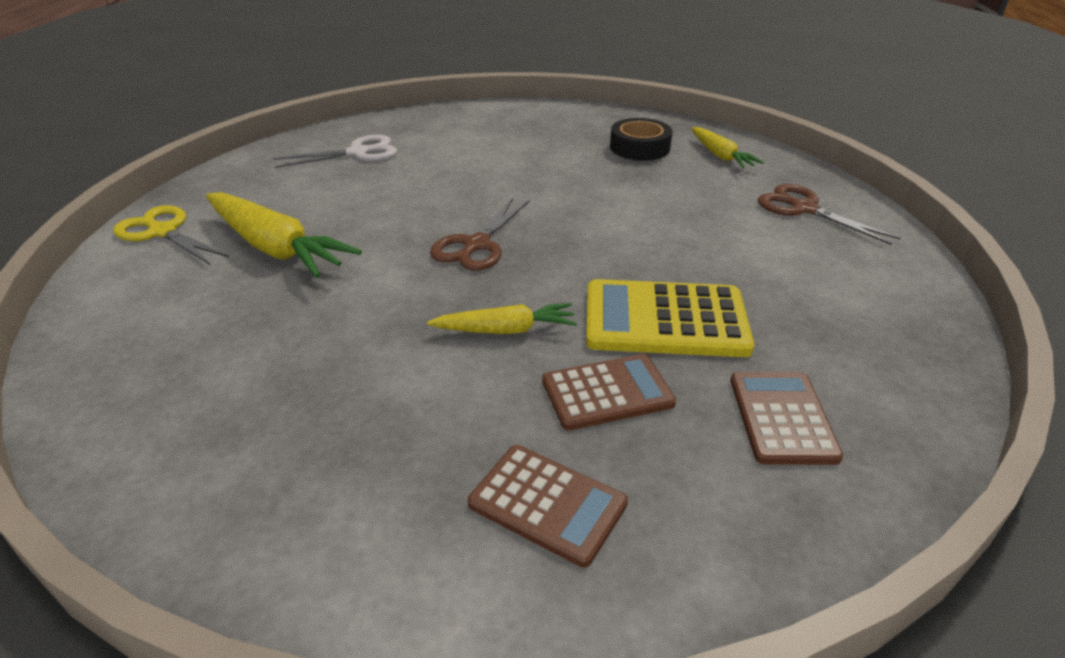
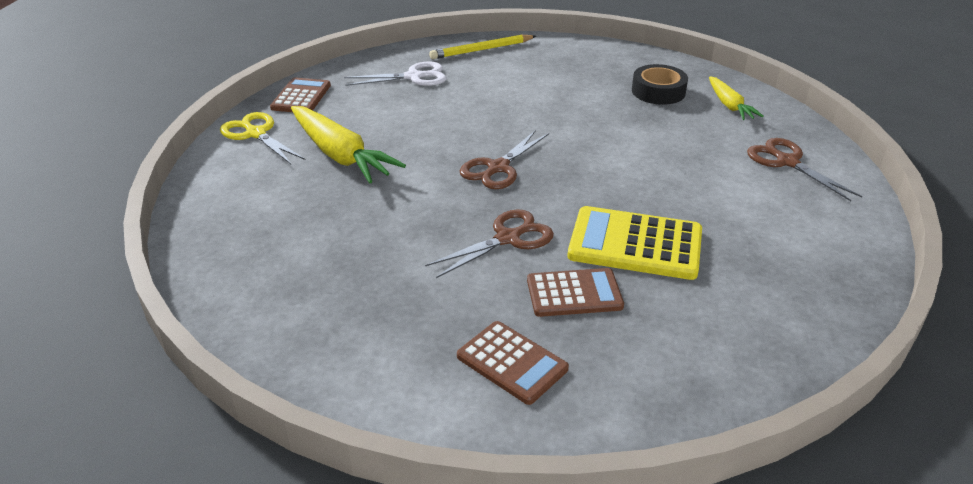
camera: 10 degrees right, 0 degrees up
yellow carrot [427,303,577,334] -> brown scissors [425,209,554,278]
brown calculator [730,372,843,465] -> brown calculator moved to [270,77,331,112]
none -> yellow pencil [429,35,536,59]

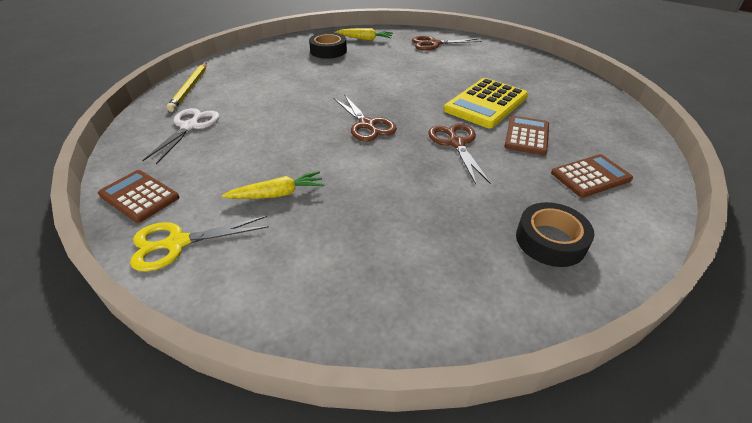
camera: 65 degrees left, 5 degrees up
yellow carrot [291,106,406,183] -> yellow carrot [222,171,324,199], size x0.57
none -> black tape [516,202,595,267]

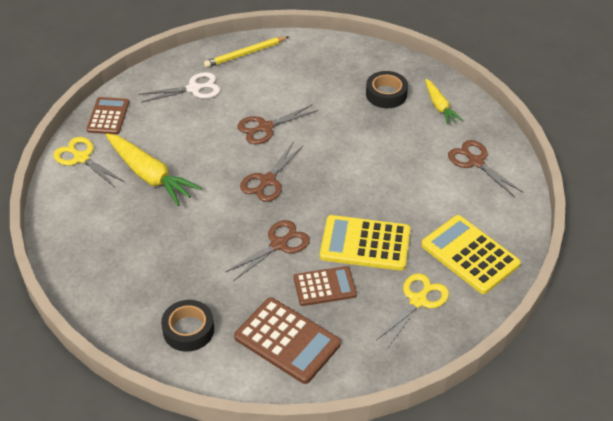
camera: 60 degrees right, 5 degrees up
yellow carrot [222,171,324,199] -> yellow carrot [106,133,202,206], size x1.74
brown calculator [551,154,633,198] -> brown calculator [234,298,341,384], size x1.53
none -> brown scissors [237,105,318,145]
none -> yellow scissors [377,273,449,347]
none -> yellow calculator [421,215,521,294]

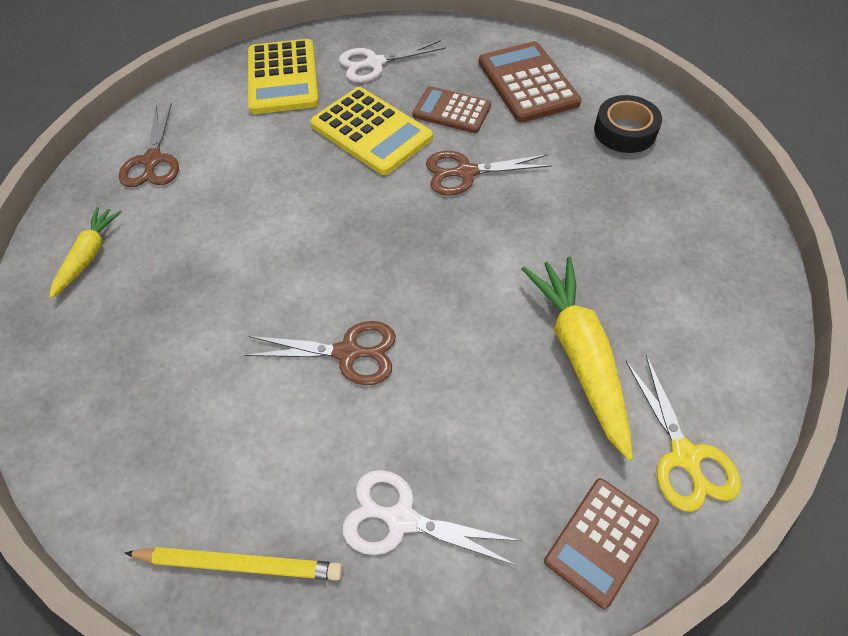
camera: 145 degrees left, 10 degrees up
brown scissors [240,143,304,202] -> none
black tape [366,71,408,108] -> none
yellow scissors [377,273,449,347] -> white scissors [339,40,446,82]

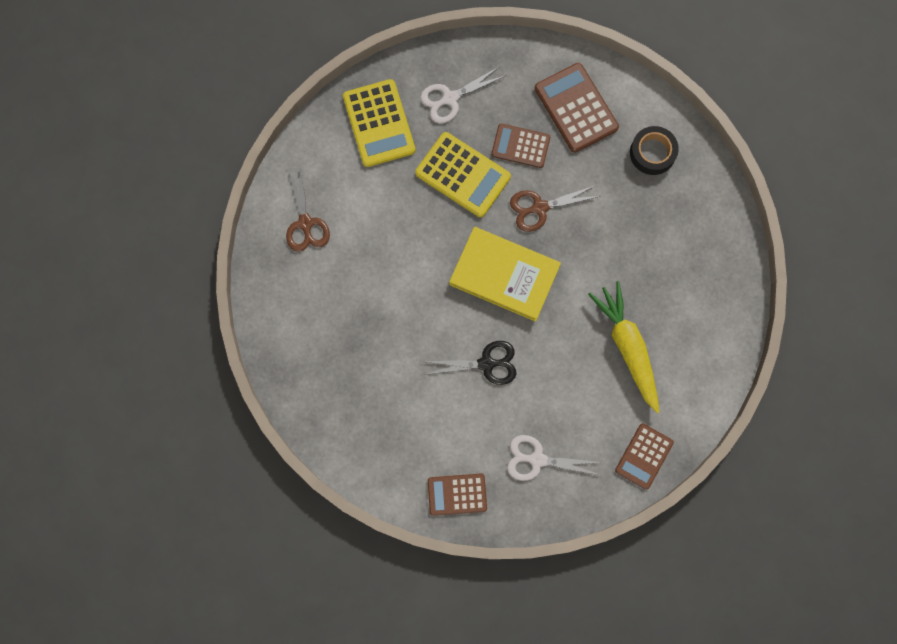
camera: 10 degrees left, 20 degrees up
yellow carrot [50,207,122,298] -> none
yellow pencil [125,547,343,580] -> brown calculator [428,473,487,516]
brown scissors [245,321,396,385] -> black scissors [424,341,516,385]
yellow scissors [626,355,741,512] -> none
none -> yellow book [449,227,561,322]

